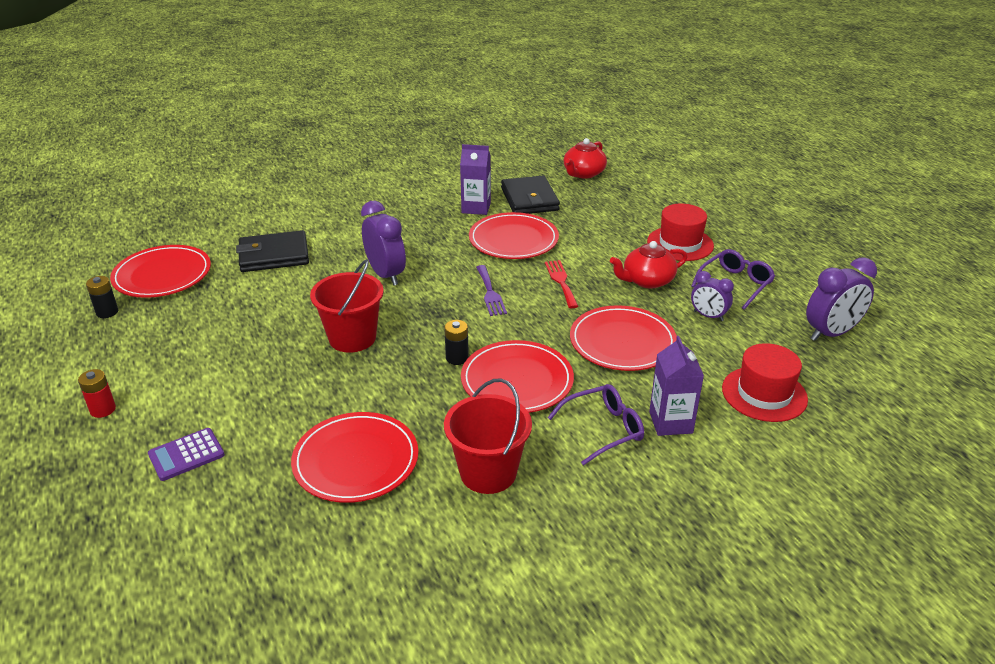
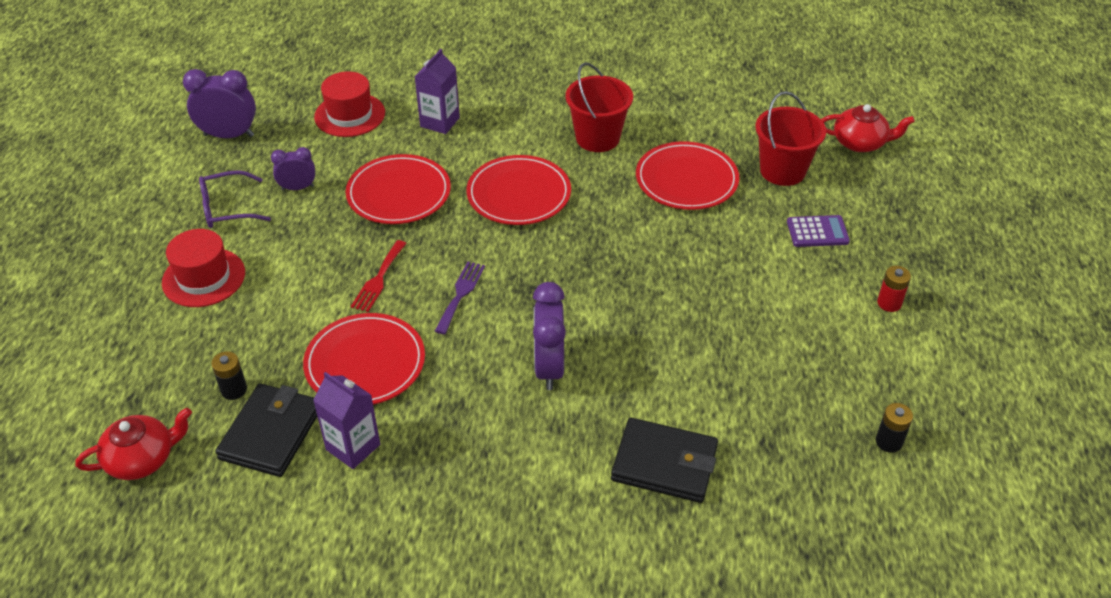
camera: 150 degrees left, 10 degrees up
red plate [110,245,211,298] -> none
red bucket [310,259,384,352] -> red bucket moved to [756,91,826,186]
black battery [444,320,469,365] -> black battery moved to [211,351,247,400]
purple glasses [547,384,644,465] -> none
red teapot [610,241,687,289] -> red teapot moved to [821,104,915,152]
purple clock [691,271,734,321] -> purple clock turned 75 degrees counterclockwise [271,147,315,190]

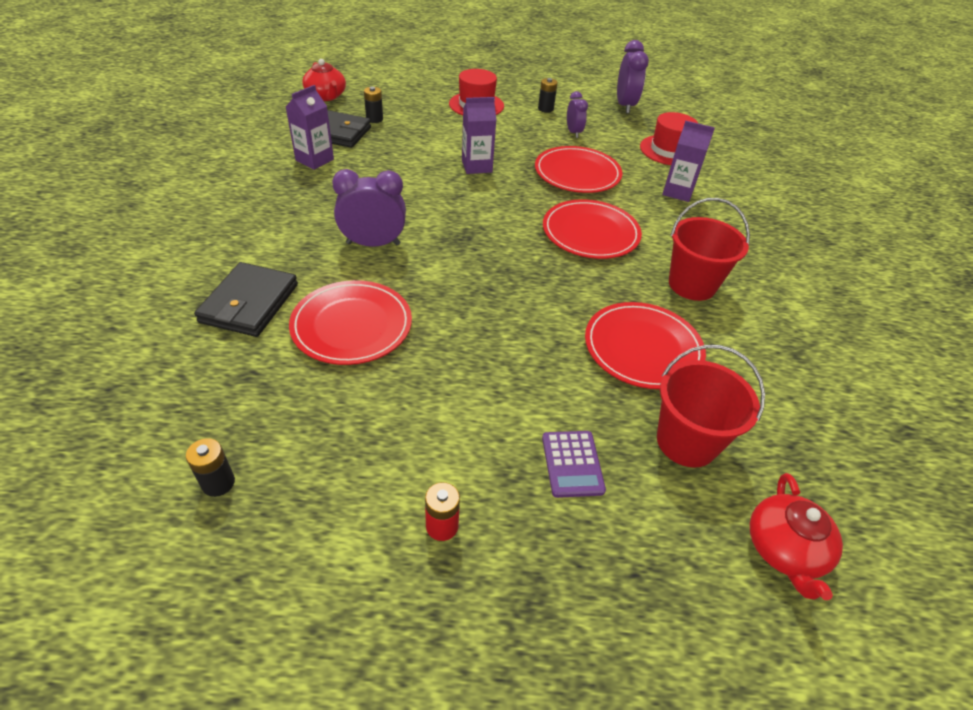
camera: 85 degrees right, 0 degrees up
purple glasses [199,170,271,228] -> black battery [538,78,558,113]
red plate [303,313,425,405] -> red plate moved to [289,280,412,365]
red fork [351,240,407,312] -> purple carton [462,97,496,174]
purple fork [435,261,485,334] -> none

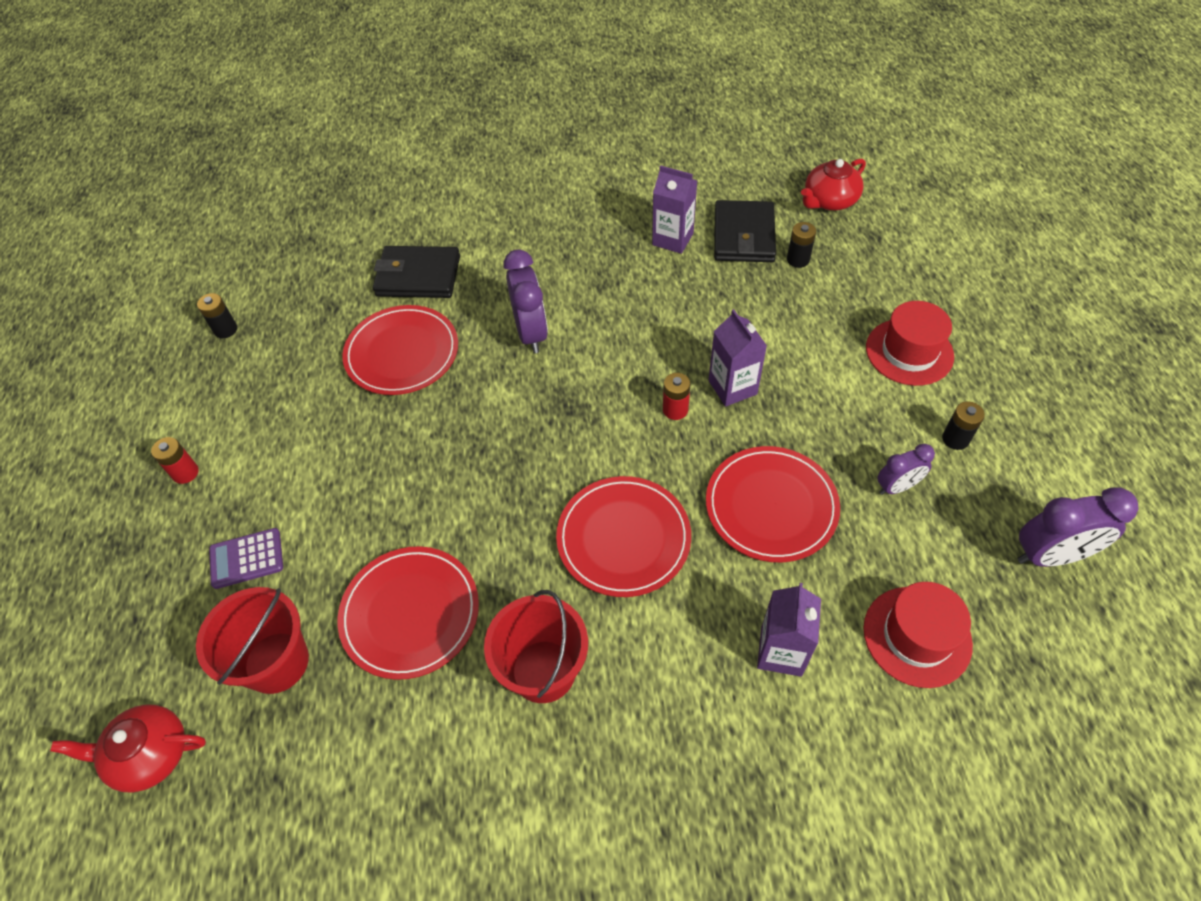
camera: 85 degrees right, 10 degrees up
none -> red battery [663,373,690,420]

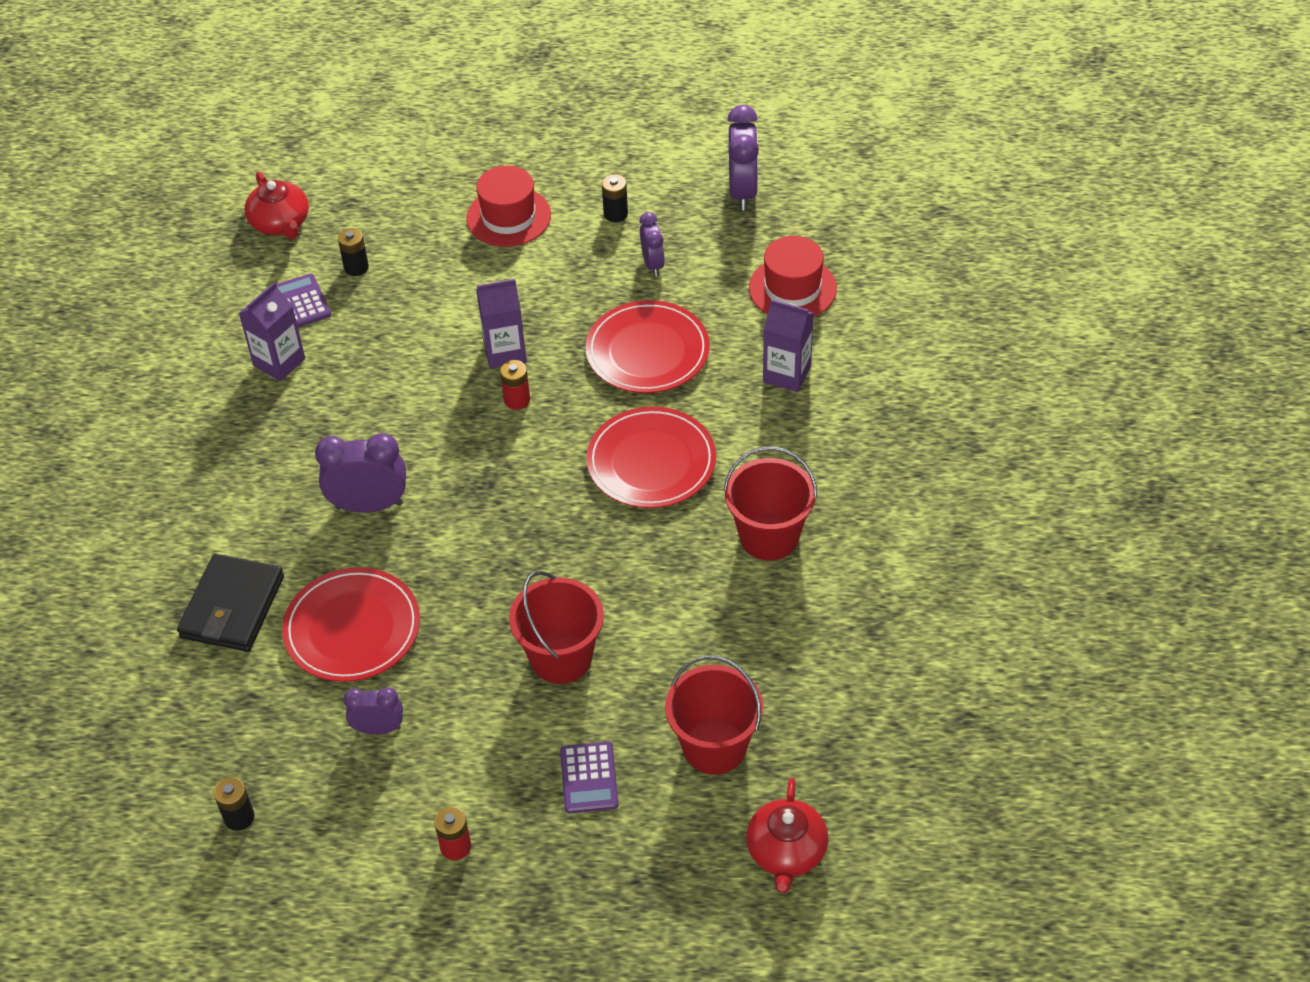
camera: 80 degrees left, 5 degrees down
red plate [337,546,479,680] -> none
black wallet [714,200,776,262] -> purple calculator [276,274,331,327]
none -> purple clock [344,687,403,735]
none -> red bucket [509,571,604,684]

